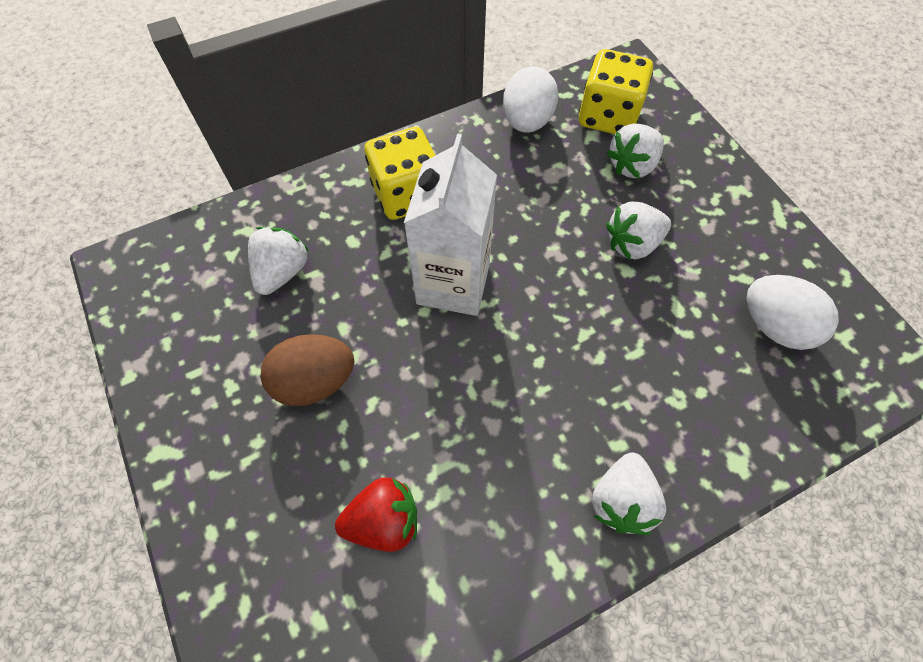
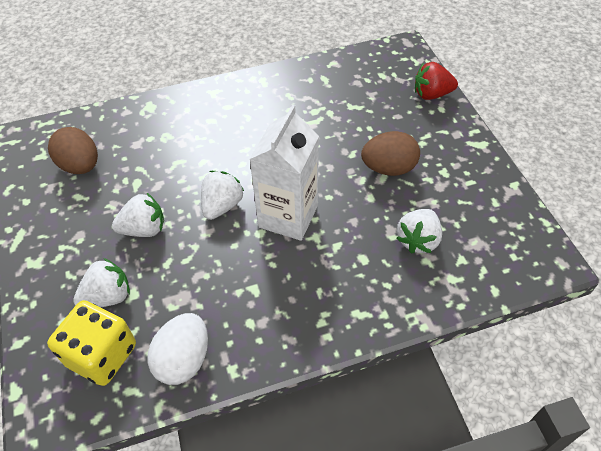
camera: 170 degrees left, 10 degrees down
red strawberry [335,477,417,552] -> red strawberry moved to [415,62,458,100]
yellow dice [365,127,436,220] -> none
white strawberry [592,452,666,535] -> white strawberry moved to [201,171,244,220]
white egg [747,275,839,350] -> brown egg [48,127,98,174]

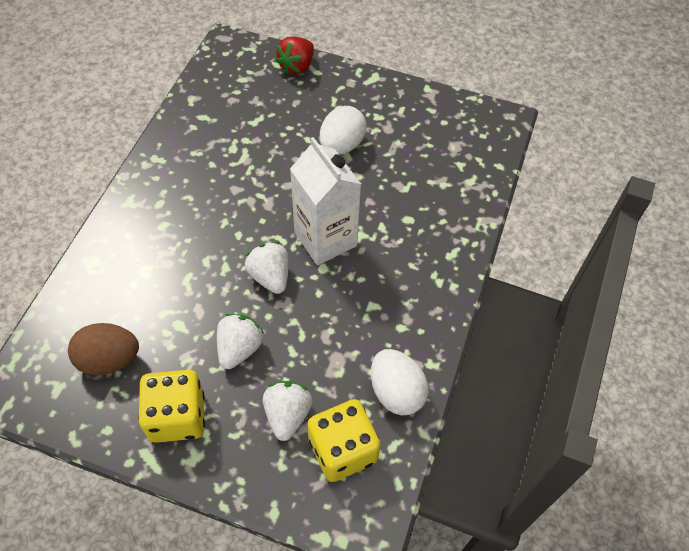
camera: 55 degrees left, 5 degrees up
brown egg [361,131,420,176] -> white egg [320,106,367,154]
white strawberry [396,209,442,254] -> none
none -> yellow dice [138,370,205,443]

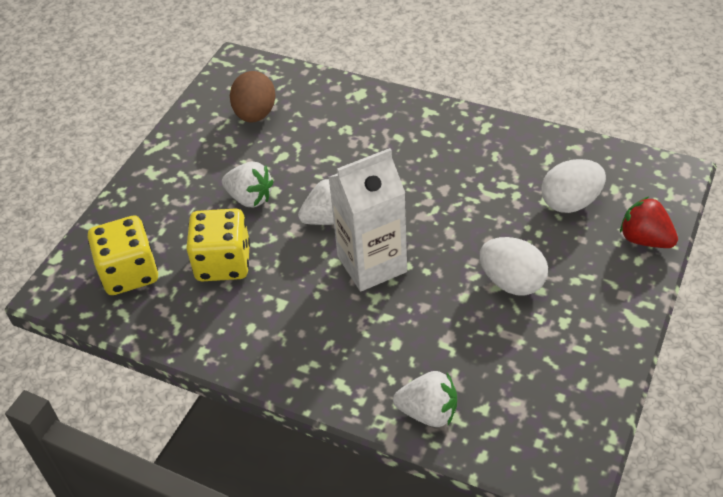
camera: 100 degrees right, 10 degrees down
yellow dice [138,370,205,443] -> yellow dice moved to [186,208,250,281]
white strawberry [263,381,313,441] -> white strawberry moved to [393,371,457,427]
white egg [371,349,429,415] -> white egg moved to [541,159,606,213]

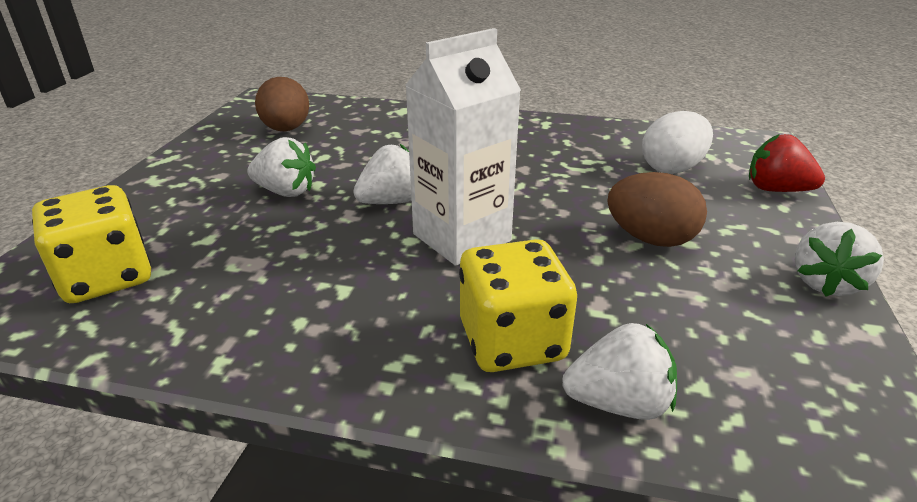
camera: 15 degrees left, 15 degrees down
yellow dice [186,208,250,281] -> yellow dice moved to [459,239,577,372]
white egg [480,237,548,295] -> brown egg [607,172,707,247]
none -> white strawberry [795,222,884,297]

